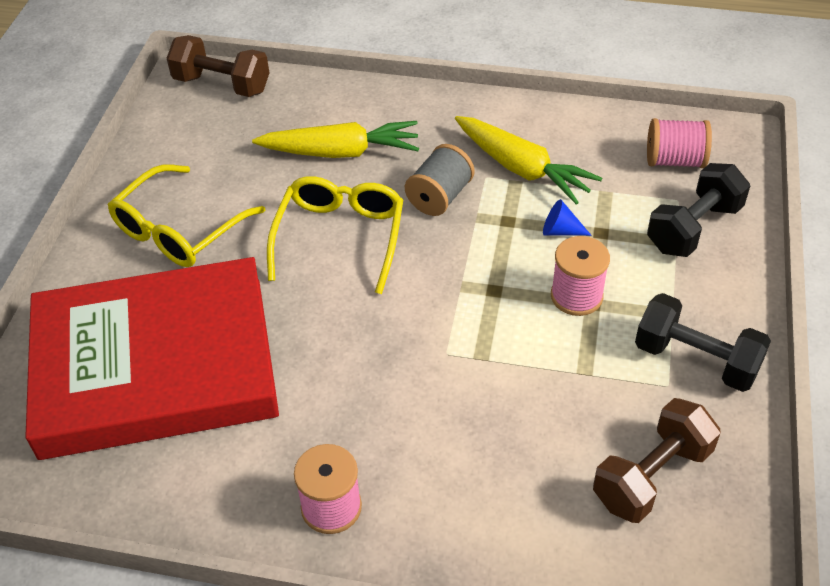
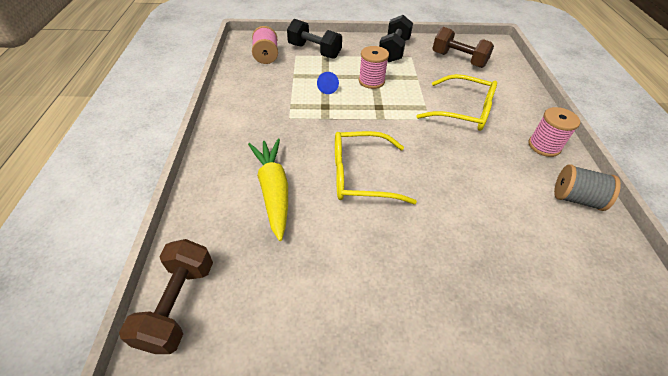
camera: 105 degrees left, 0 degrees up
red book [25,257,279,460] -> none
yellow glasses [108,164,265,267] -> yellow glasses moved to [417,74,497,131]
grey spool [405,144,475,216] -> grey spool moved to [554,164,621,211]
yellow carrot [455,116,602,204] -> none

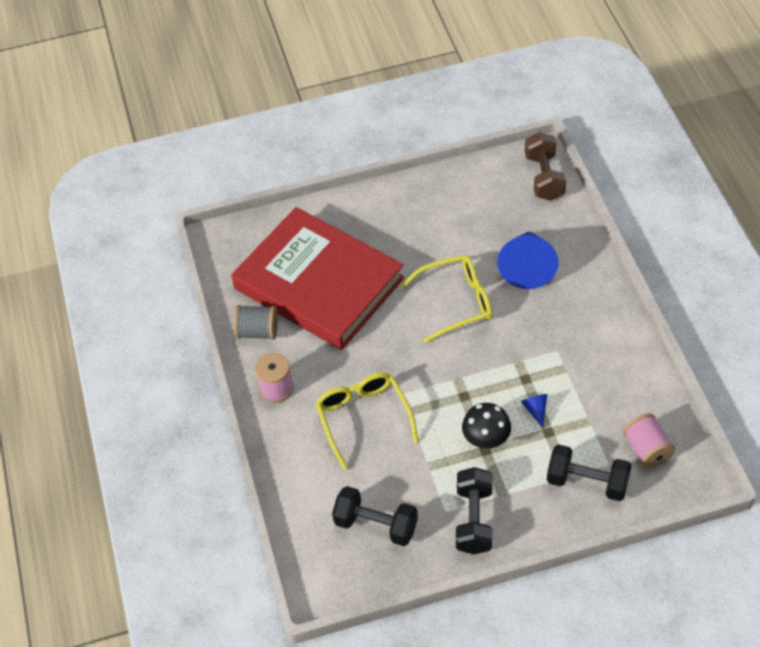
camera: 170 degrees right, 5 degrees up
yellow carrot [248,139,288,241] -> blue cone [497,231,559,289]
pink spool [359,46,389,89] -> black mushroom [462,403,511,449]
yellow glasses [417,74,497,131] -> yellow glasses turned 60 degrees clockwise [315,372,419,470]
brown dumbbell [432,27,494,68] -> black dumbbell [332,486,418,546]
none -> red book [231,207,404,350]

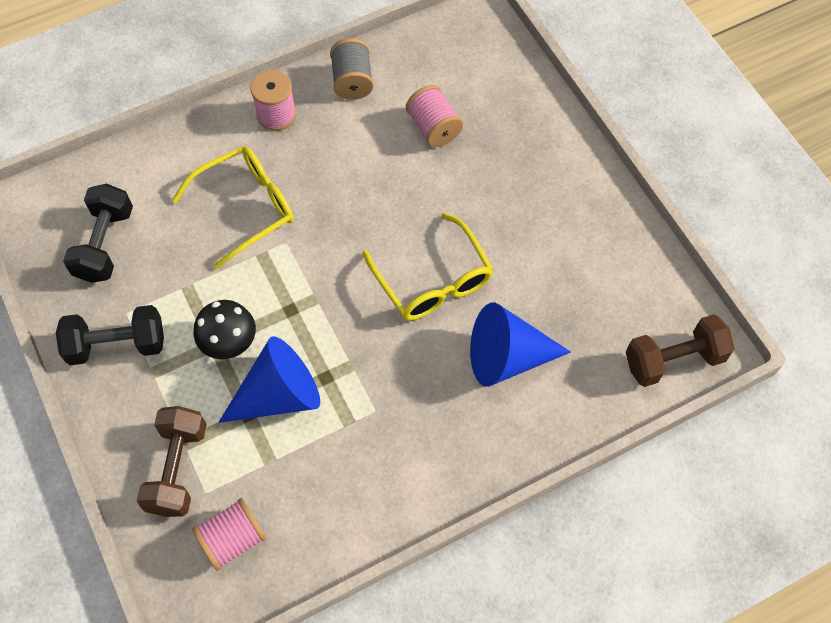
camera: 75 degrees right, 10 degrees up
red book [231,207,404,350] -> pink spool [406,85,463,147]
blue cone [521,394,547,428] -> blue cone [219,336,320,423], size x2.33
black dumbbell [547,444,632,501] -> brown dumbbell [137,406,207,517]

